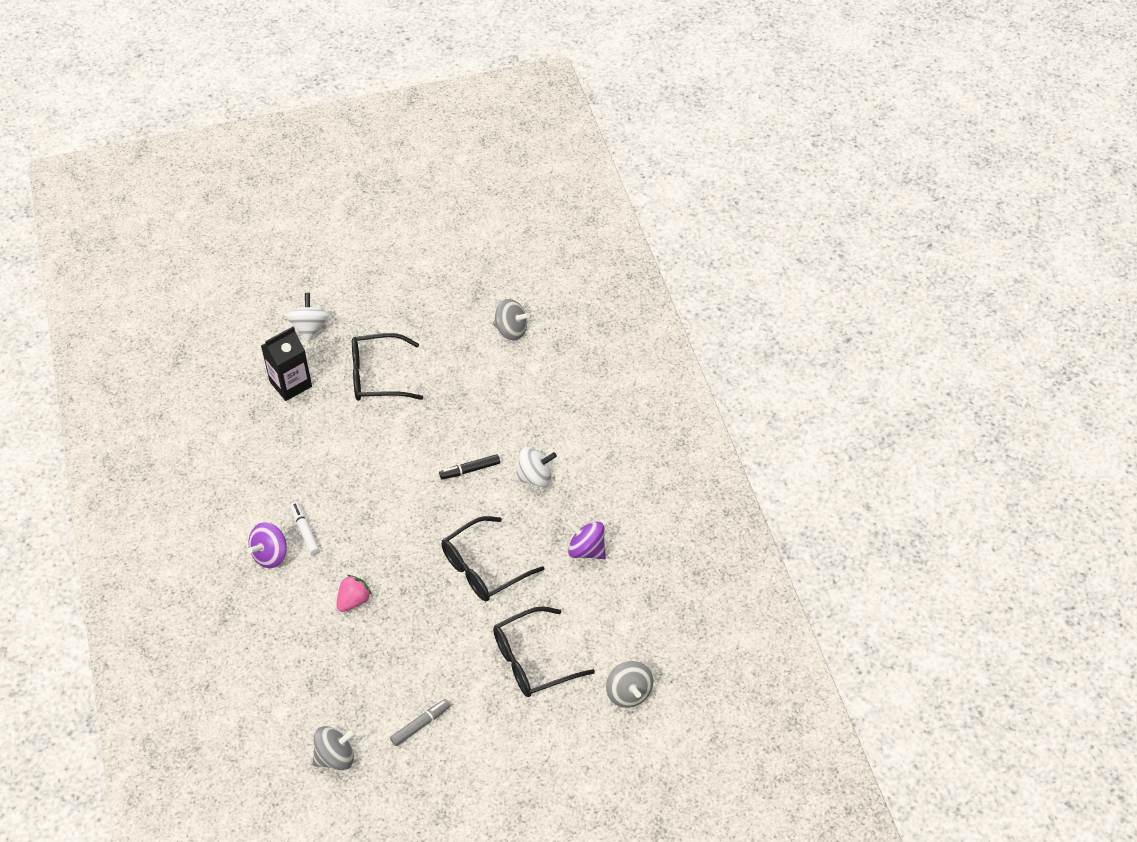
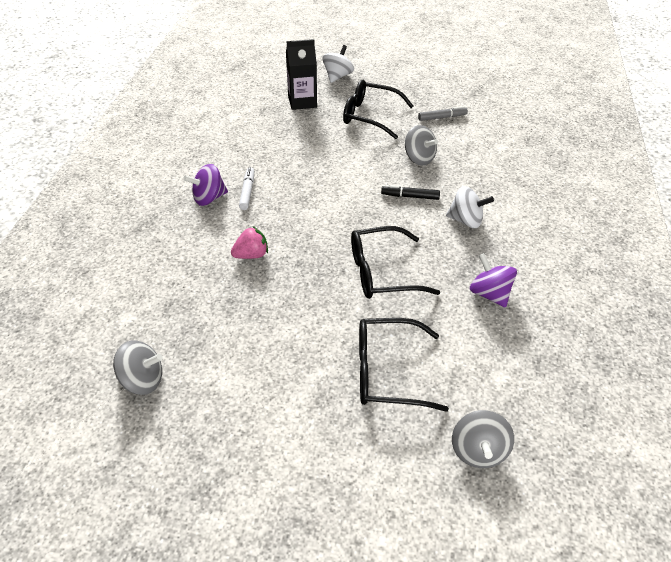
camera: 25 degrees right, 5 degrees down
grey marker [390,699,451,746] -> grey marker moved to [418,106,468,121]
grey spinning top [493,299,530,340] -> grey spinning top moved to [405,125,438,165]

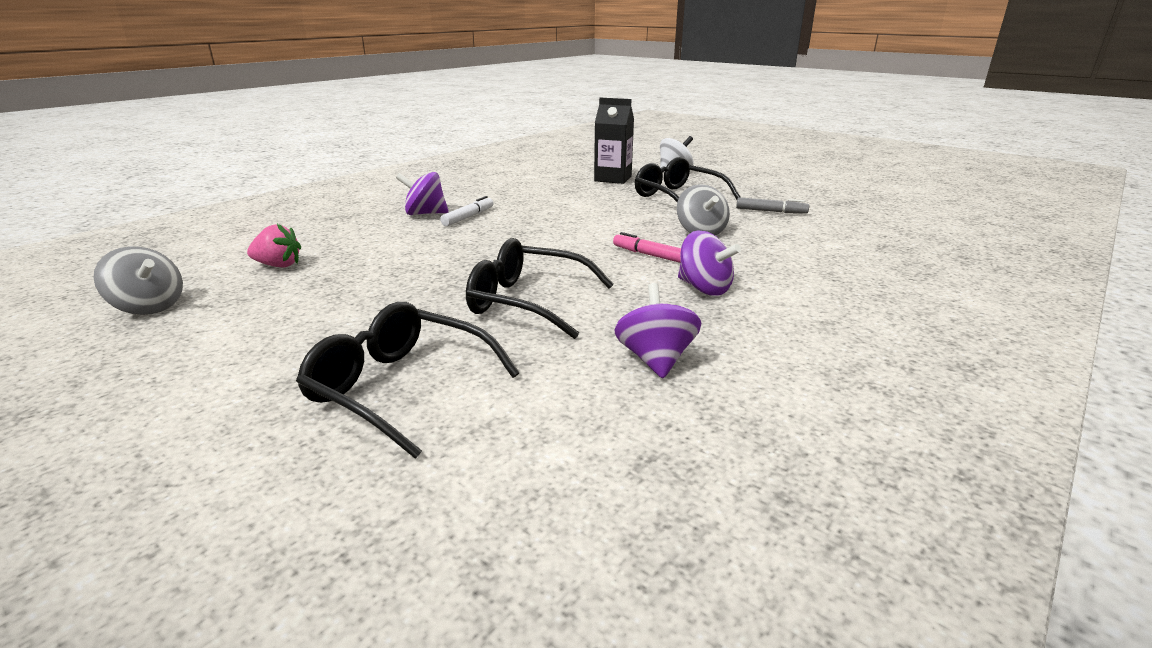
camera: 30 degrees right, 20 degrees down
pink strawberry [231,226,268,259] -> pink strawberry moved to [247,224,301,267]
black marker [381,185,440,200] -> pink marker [613,232,681,263]
white spinning top [446,186,494,228] -> purple spinning top [678,231,741,296]
grey spinning top [452,410,514,468] -> none

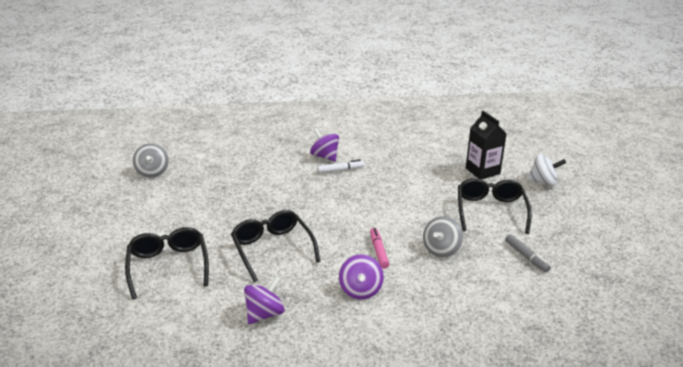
camera: 45 degrees right, 5 degrees up
pink strawberry [247,224,301,267] -> none

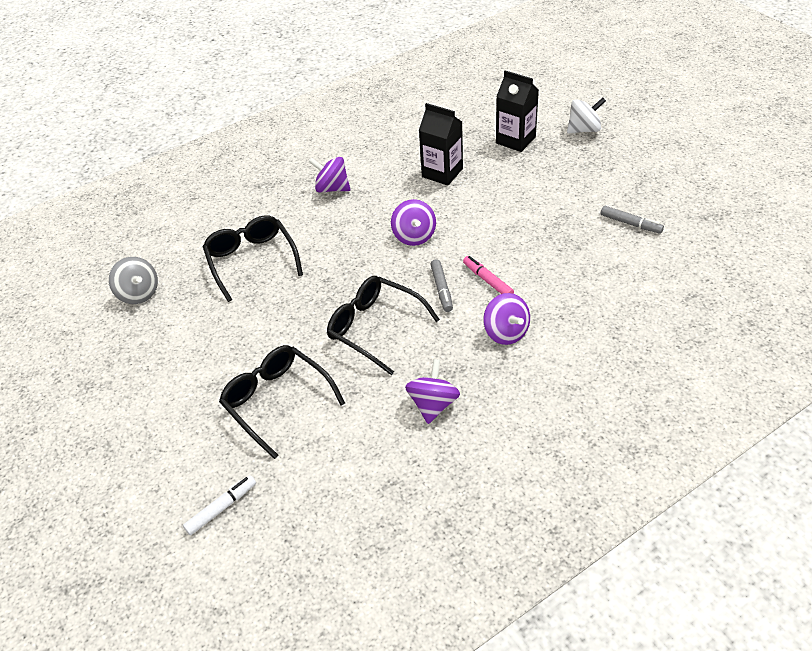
camera: 25 degrees left, 15 degrees up
white marker [317,159,364,173] -> white marker moved to [183,475,256,535]
grey spinning top [423,216,463,257] -> none
black glasses [458,178,532,234] -> black glasses moved to [203,215,303,302]
none -> purple spinning top [391,199,436,246]
none -> black carton [419,103,463,186]
none -> grey marker [430,259,453,312]

